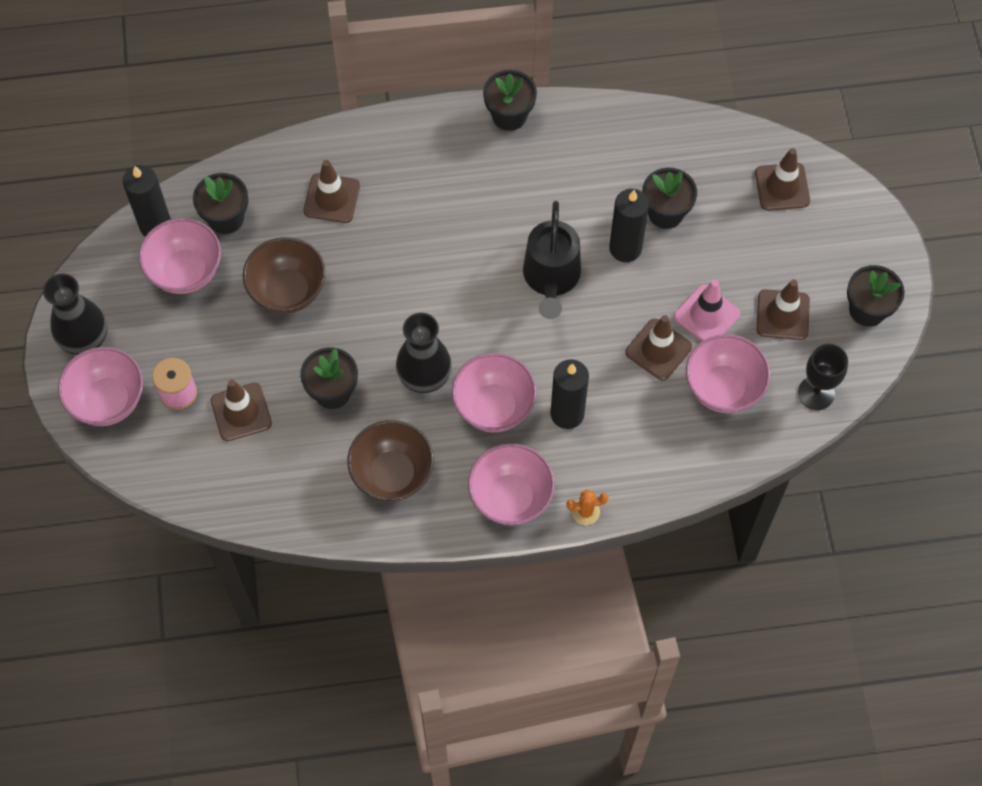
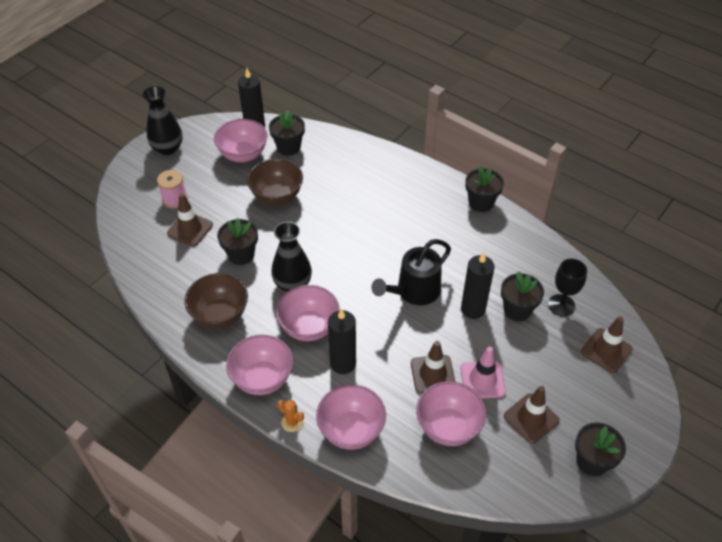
camera: 45 degrees right, 15 degrees down
pink bowl [58,347,143,426] -> pink bowl moved to [316,384,386,450]
brown traffic cone [303,160,360,223] -> none
black goblet [798,344,848,410] -> black goblet moved to [548,259,587,317]

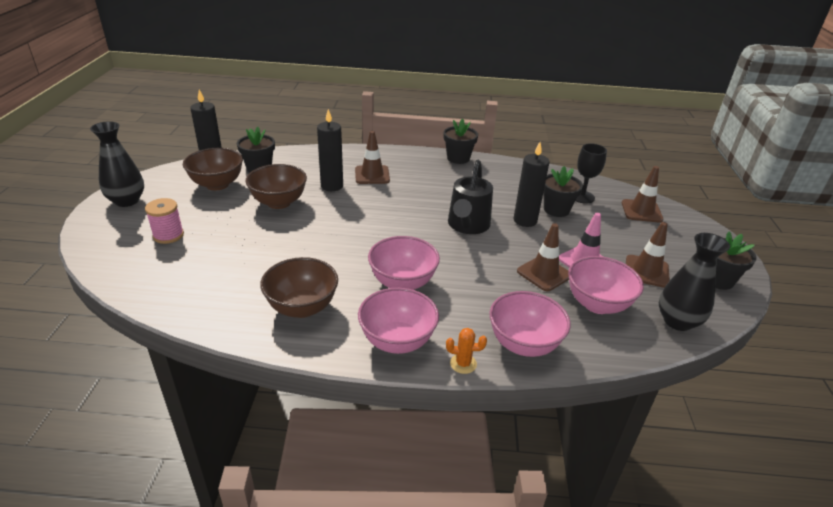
camera: 35 degrees left, 15 degrees down
brown traffic cone [167,193,213,247] -> brown traffic cone moved to [355,131,390,184]
pink bowl [214,119,267,162] -> brown bowl [183,148,243,191]
black flower pot [217,218,258,265] -> none
black vase [271,221,312,291] -> black vase moved to [659,233,730,331]
black candle [328,309,356,374] -> black candle moved to [317,109,343,191]

